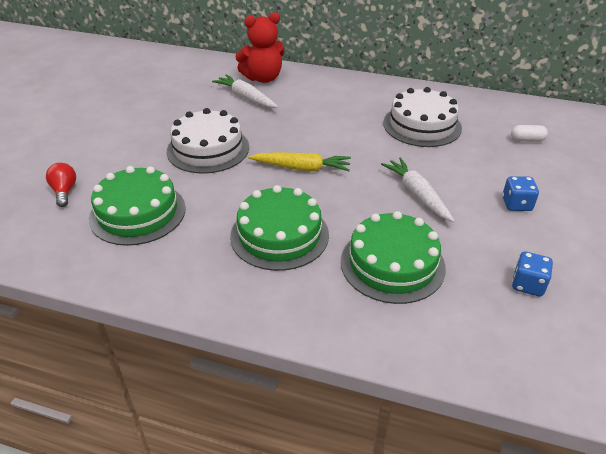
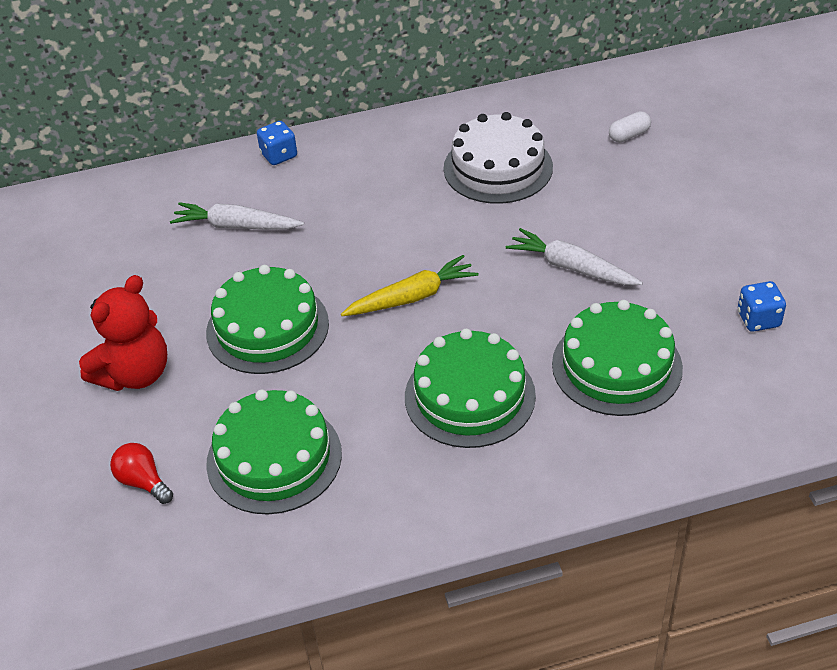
camera: 30 degrees left, 5 degrees up
white cake [167,108,249,174] -> green cake [206,265,329,374]
red teddy bear [235,12,285,83] -> red teddy bear moved to [79,275,167,391]
blue dice [502,176,539,211] -> blue dice moved to [257,121,297,165]

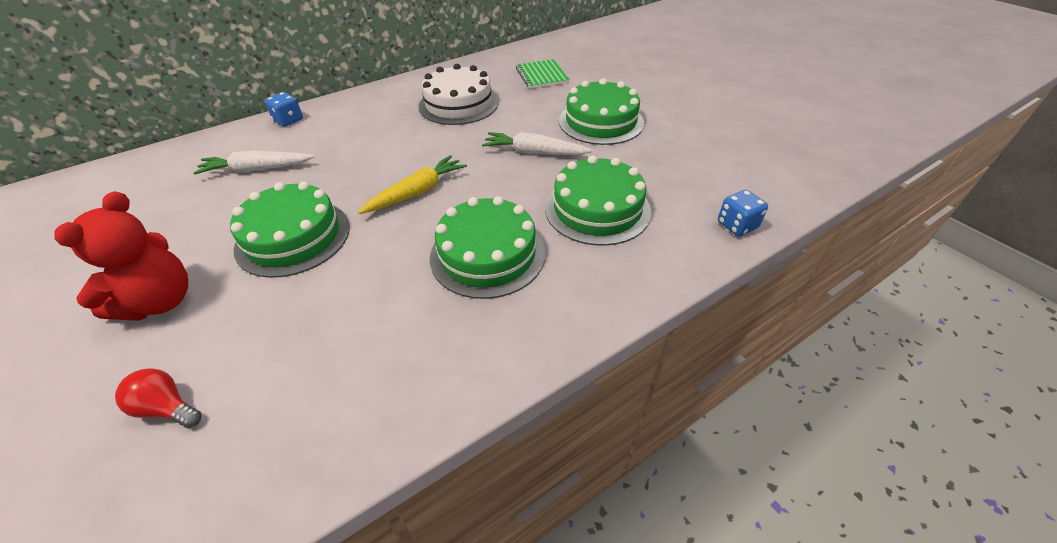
camera: 20 degrees left, 0 degrees up
green cake [206,389,342,514] -> green cake moved to [559,78,644,145]
white capsule [609,111,651,142] -> green notebook [516,59,569,89]
blue dice [738,281,786,332] -> blue dice moved to [718,190,768,236]

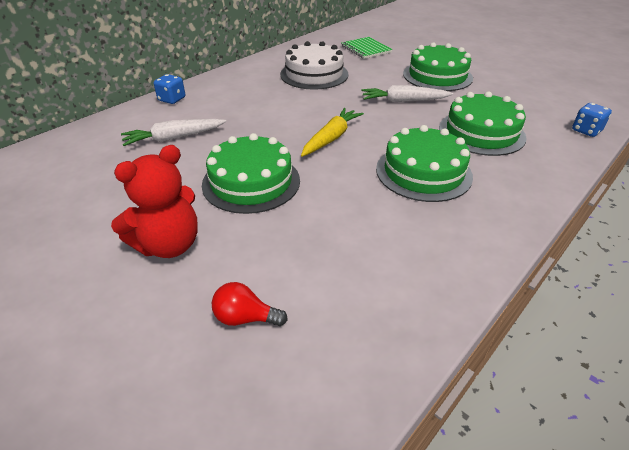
camera: 15 degrees left, 5 degrees down
red teddy bear [54,191,188,321] -> red teddy bear turned 45 degrees clockwise [111,145,198,258]

